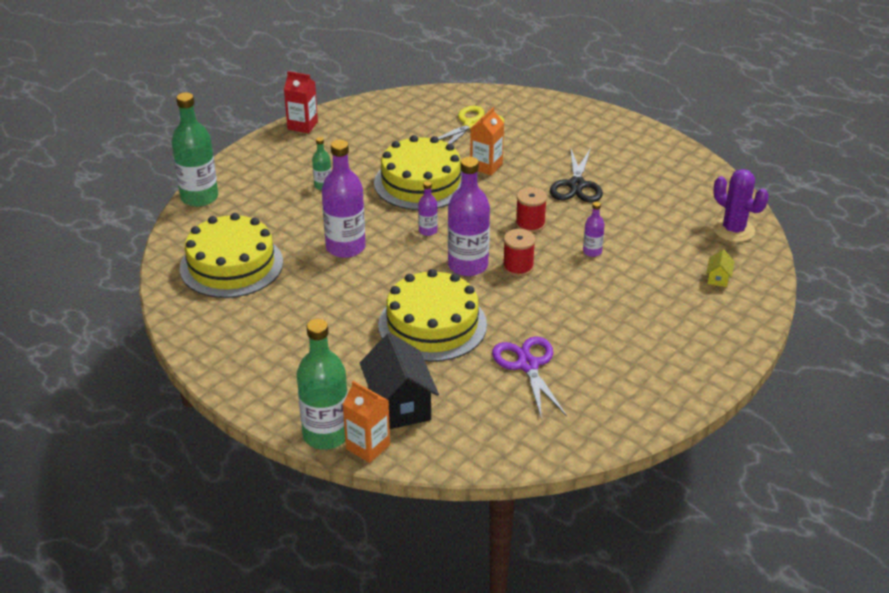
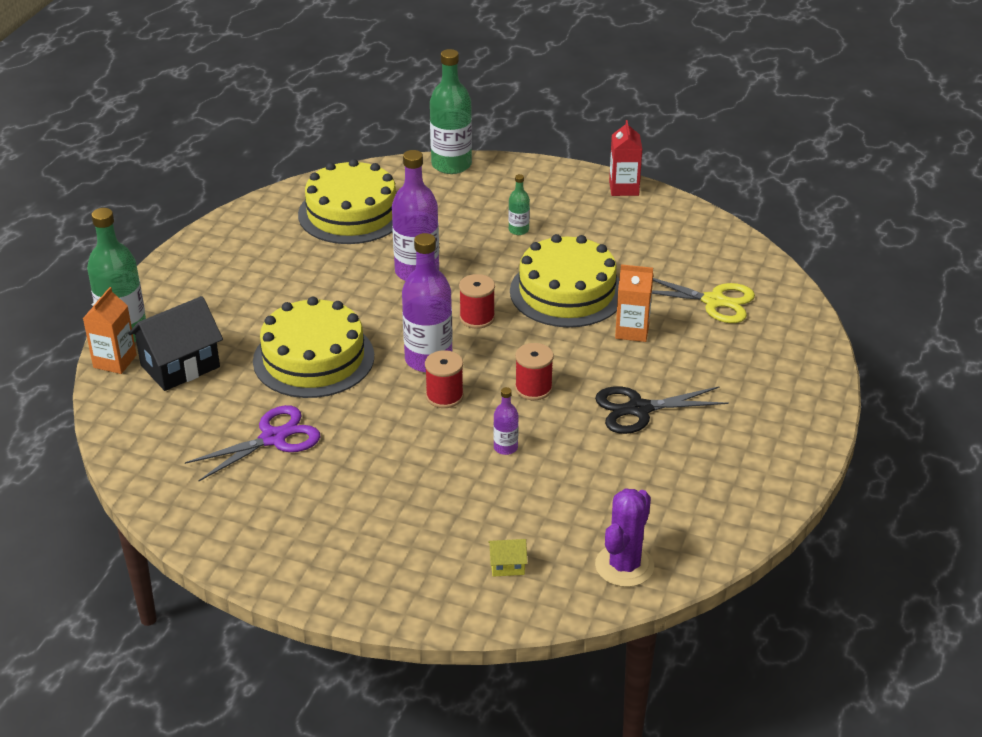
camera: 70 degrees right, 0 degrees up
purple bottle [418,181,438,236] -> red spool [459,274,495,329]

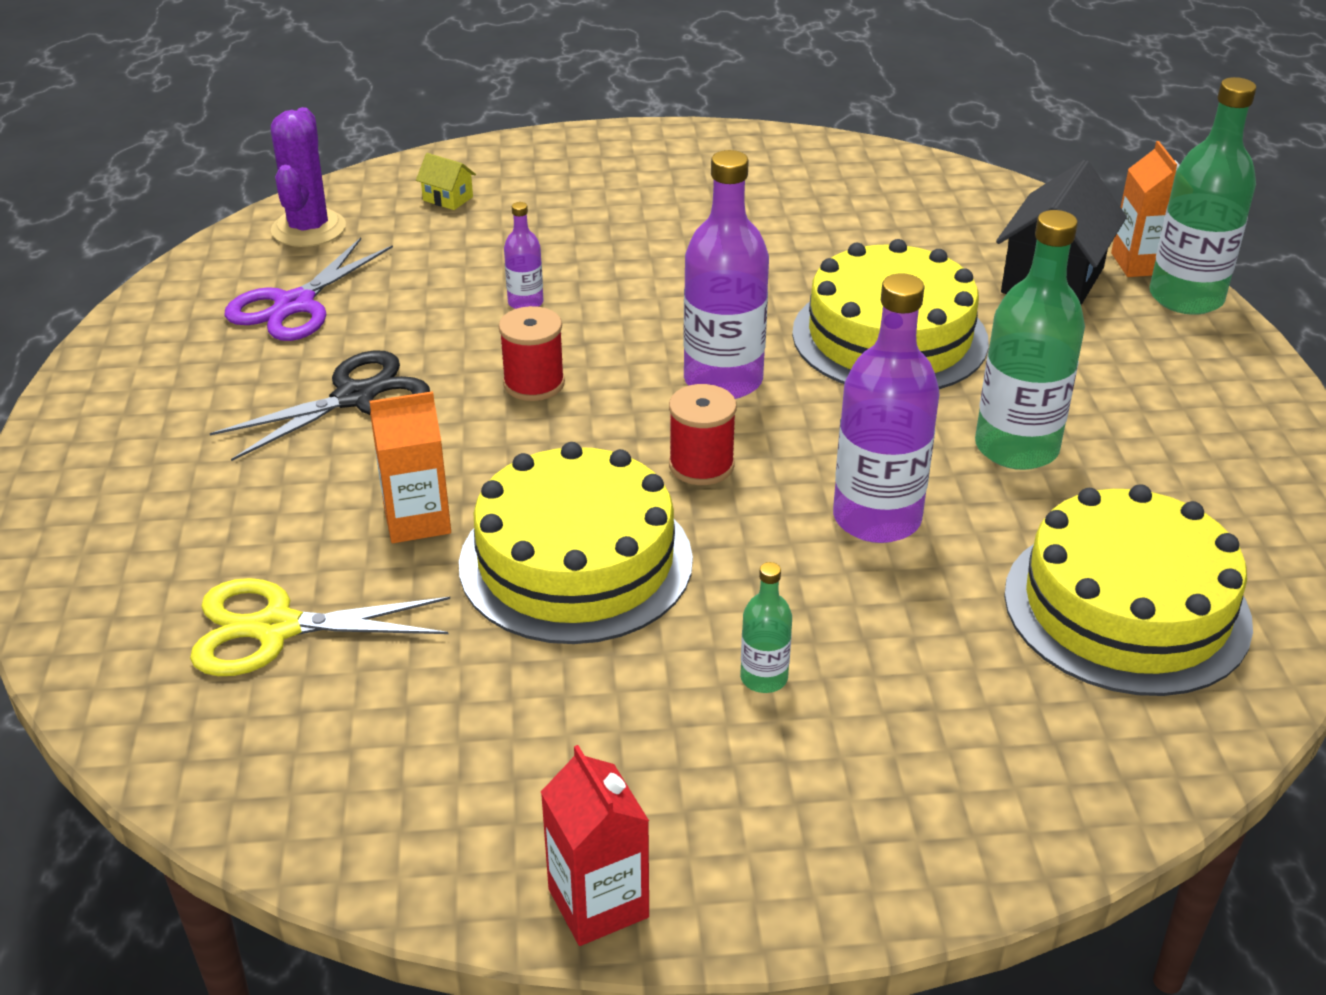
camera: 155 degrees right, 0 degrees up
purple scissors [185,405,320,481] -> purple scissors moved to [224,238,393,341]
red spool [425,350,464,408] -> none
green bottle [430,49,472,174] -> green bottle moved to [975,210,1085,470]
yellow house [488,539,527,577] -> yellow house turned 60 degrees clockwise [416,153,476,210]

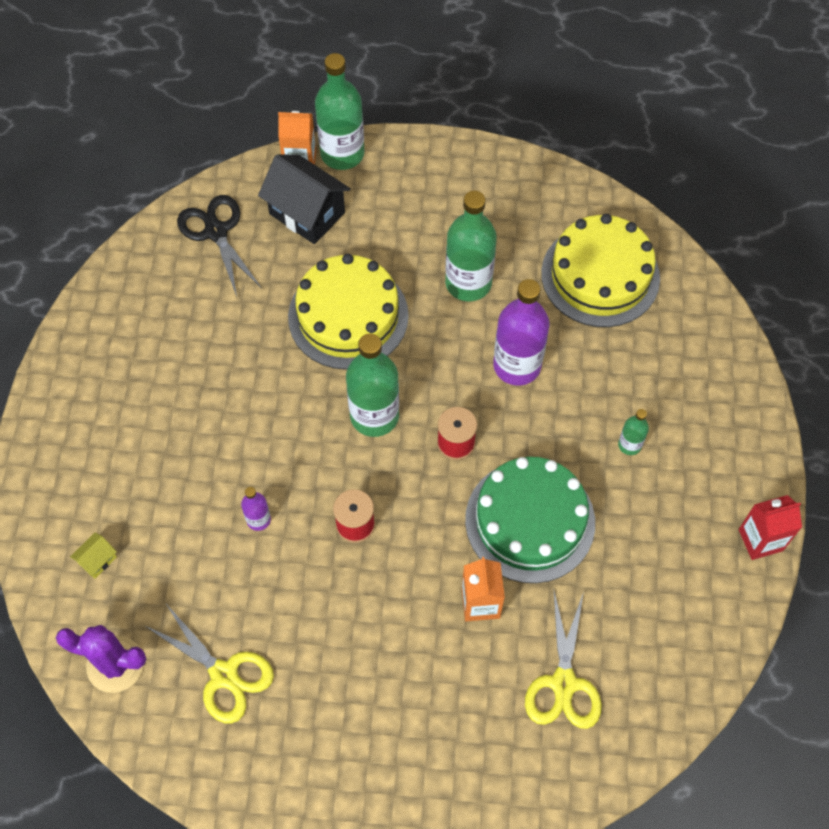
camera: 80 degrees left, 25 degrees up
black scissors [210,351,430,461] -> black scissors moved to [177,195,261,297]
purple scissors [224,238,393,341] -> yellow scissors [145,604,274,723]
yellow cake [459,442,693,644] -> green cake [465,457,595,583]
purple bottle [683,150,769,399] -> green bottle [346,333,399,437]

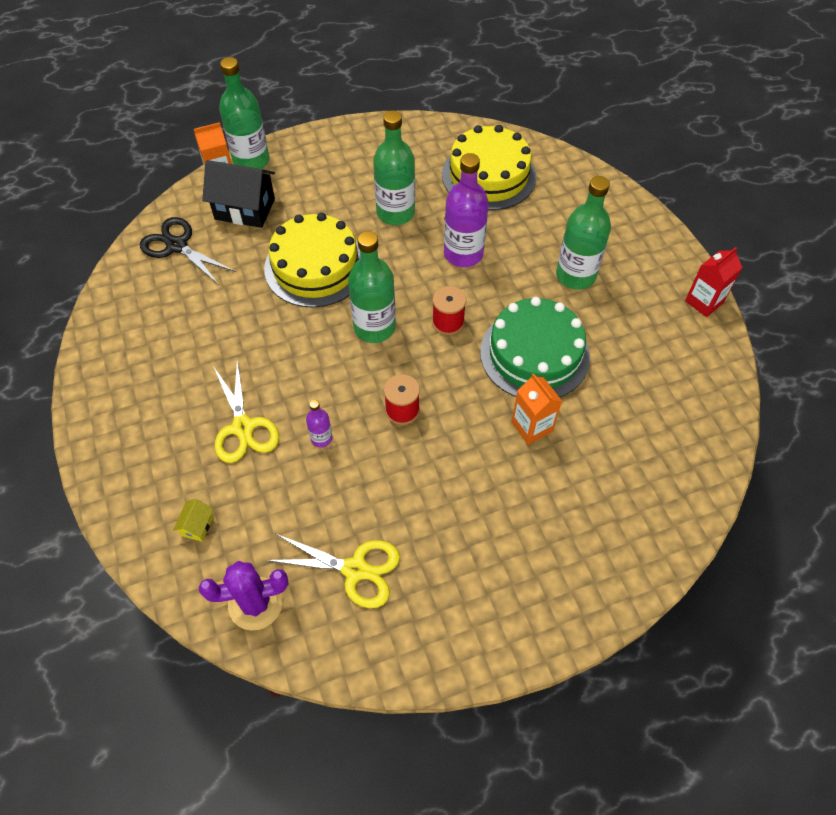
camera: 25 degrees left, 5 degrees down
yellow scissors [525,592,602,729] -> yellow scissors moved to [213,359,279,463]
green bottle [618,409,649,455] -> green bottle [556,176,611,290], size x2.08

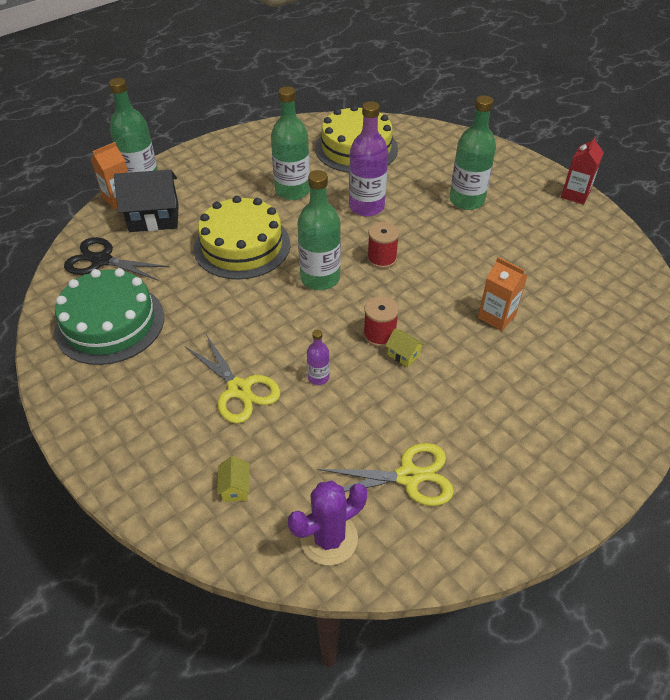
camera: 20 degrees left, 10 degrees down
green cake [480,297,590,397] -> green cake moved to [54,268,164,365]
none -> yellow house [385,329,425,367]

